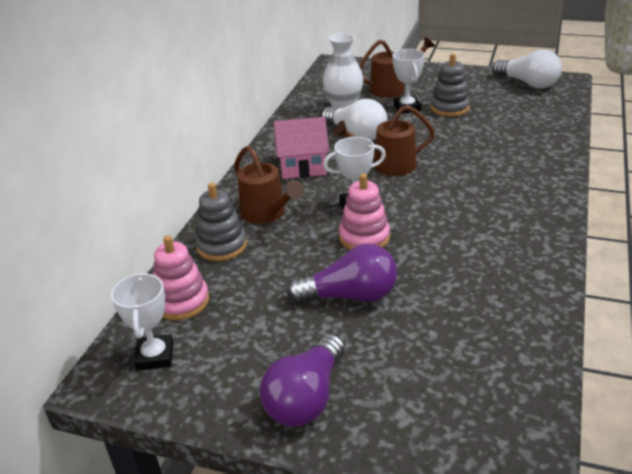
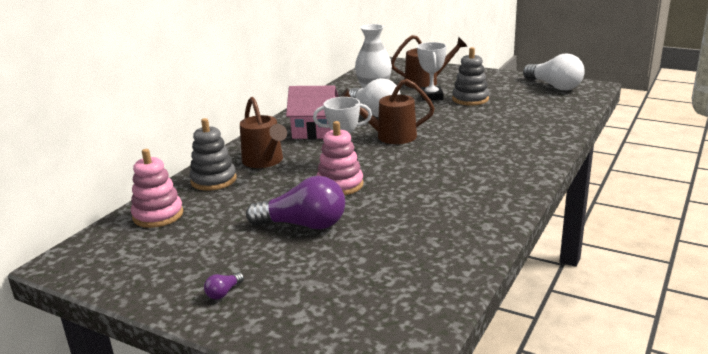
camera: 10 degrees right, 10 degrees down
white trophy [111,273,173,371] -> none
purple light bulb [260,334,345,427] -> purple light bulb [204,272,244,299], size x0.40

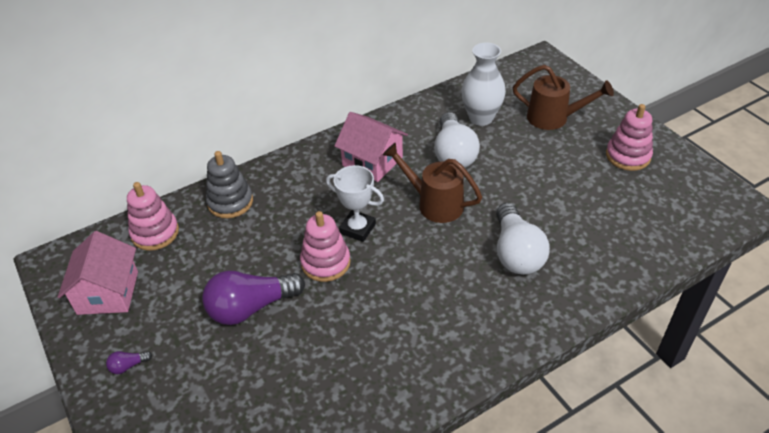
camera: 30 degrees right, 20 degrees up
brown watering can [240,97,287,168] -> none
purple light bulb [246,176,345,229] -> purple light bulb turned 120 degrees clockwise [202,271,305,325]
white trophy [417,42,447,101] -> none
grey stacking toy [452,47,489,106] -> none
white light bulb [523,54,585,90] -> white light bulb moved to [496,203,550,275]
none -> pink house [58,231,138,315]
none -> pink stacking toy [606,104,653,171]

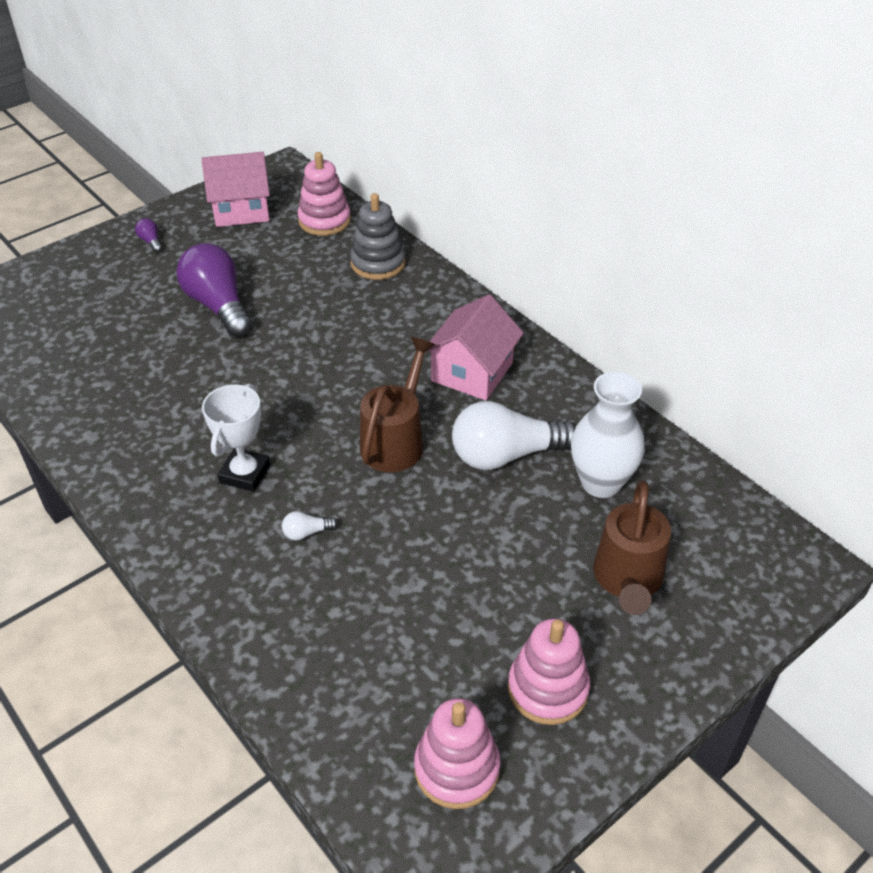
camera: 80 degrees right, 0 degrees up
pink stacking toy [300,211,351,282] -> pink stacking toy moved to [414,698,501,809]
white trophy [326,165,384,242] -> white trophy moved to [202,383,270,492]
white light bulb [496,203,550,275] -> white light bulb [282,511,338,540], size x0.40

